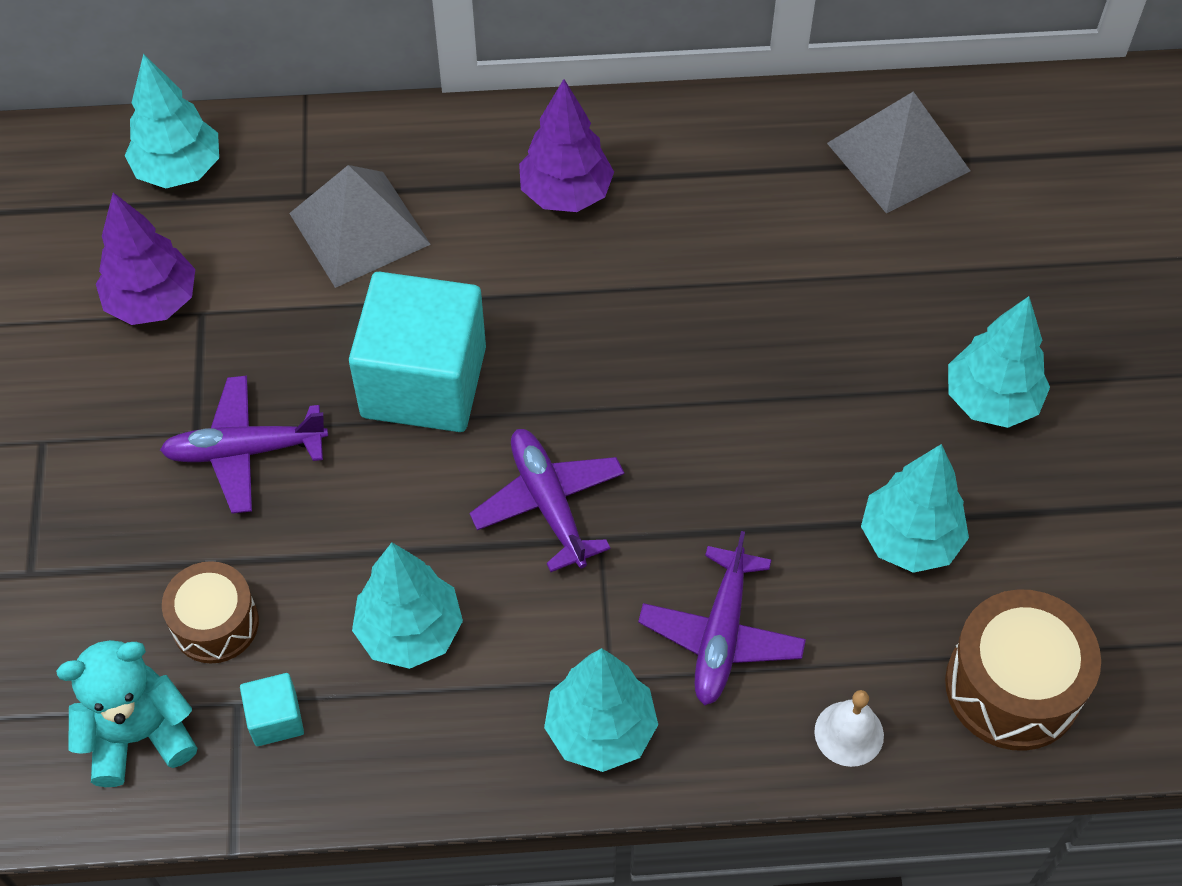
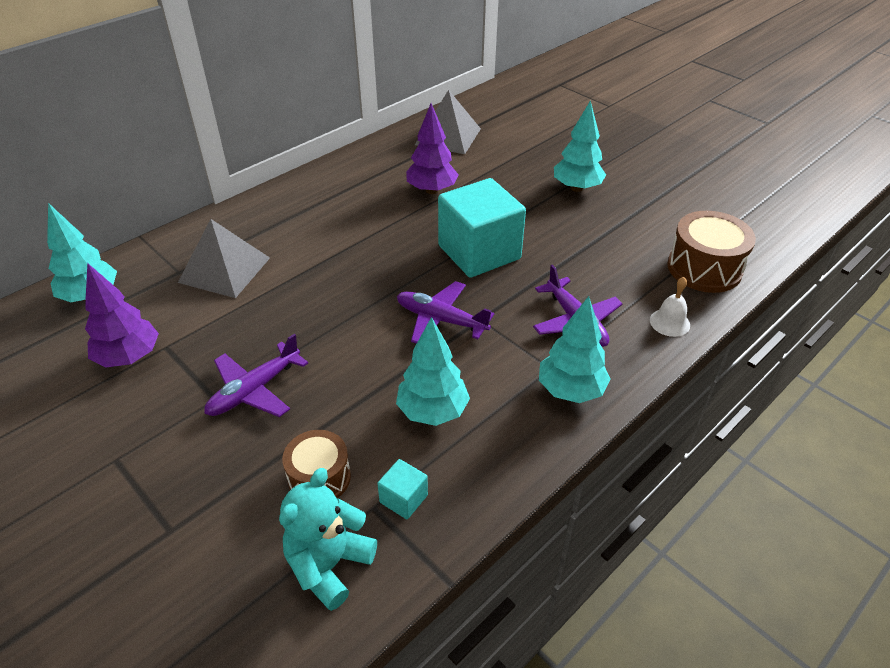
camera: 40 degrees left, 15 degrees down
turquoise cube [349,272,486,432] -> turquoise cube moved to [438,178,526,278]
purple tree [519,79,614,212] -> purple tree moved to [406,103,459,194]
turquoise tree [861,444,969,573] -> none

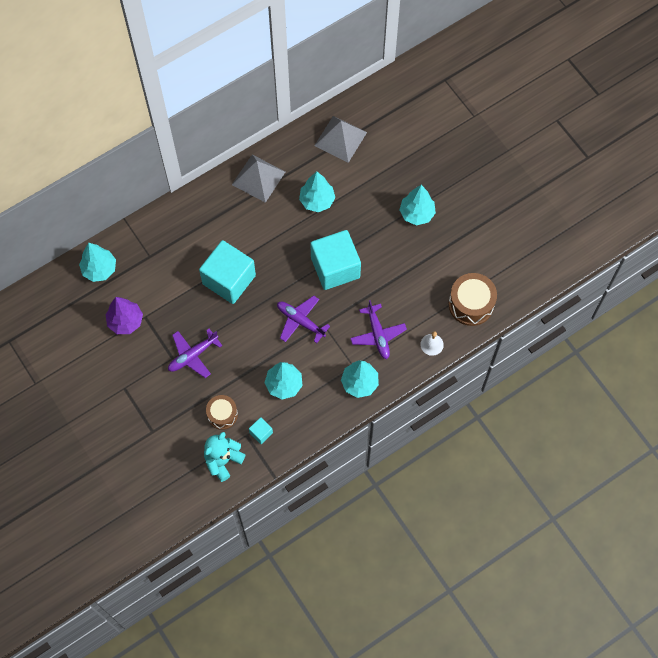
camera: 10 degrees right, 25 degrees up
grey pyramid [178,219,270,298] -> grey pyramid moved to [232,155,285,203]
purple tree [406,103,459,194] -> turquoise tree [299,171,335,212]
none -> turquoise cube [199,240,256,304]

